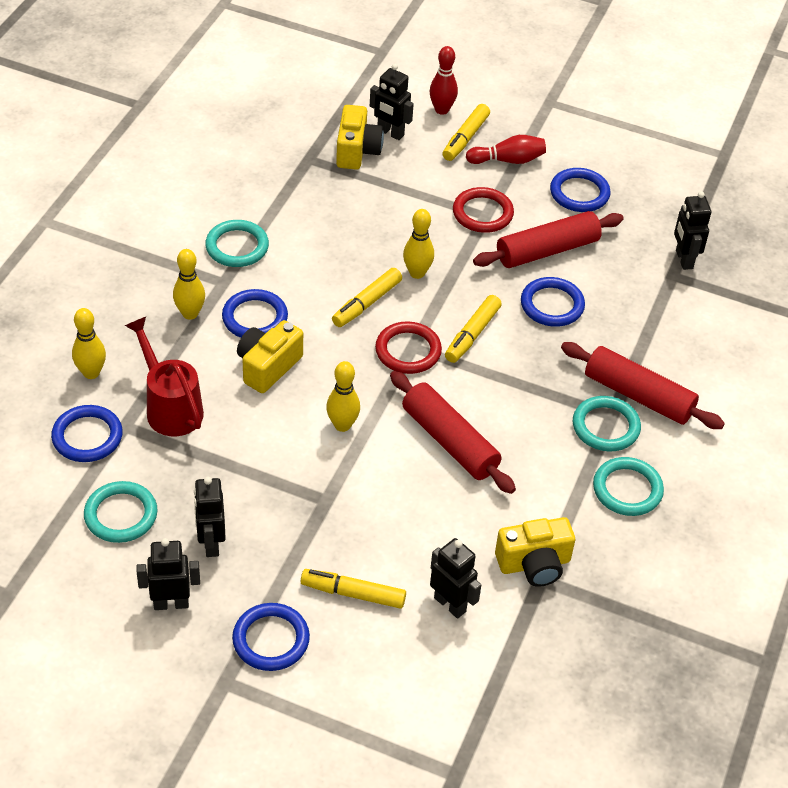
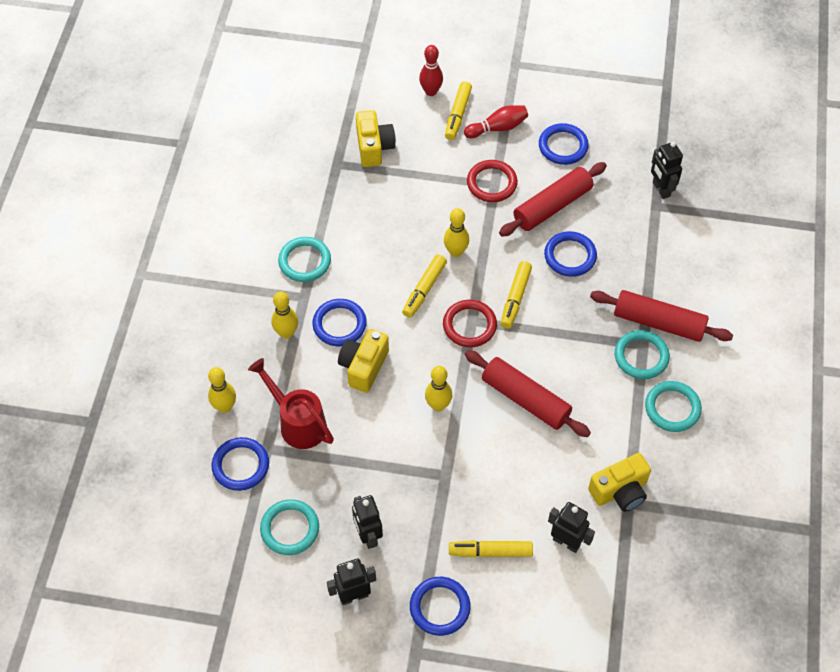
camera: 10 degrees left, 10 degrees up
black robot [370,64,414,140] -> none

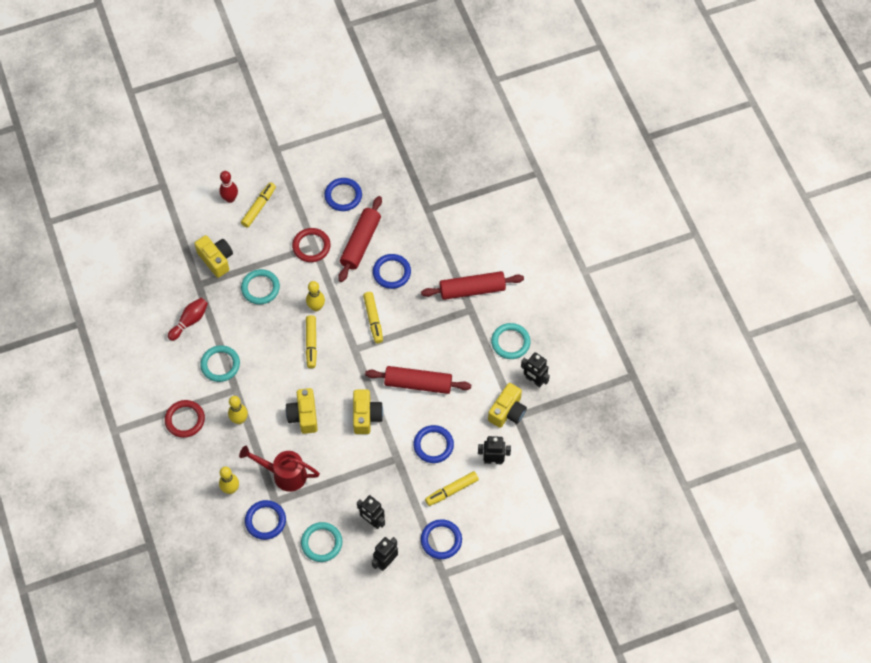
camera: 30 degrees left, 5 degrees up
blue ring [312,299,367,346] -> blue ring moved to [413,425,454,463]
yellow bowling pin [425,366,452,412] -> yellow camera [353,389,383,434]
red ring [443,300,497,347] -> red ring moved to [165,400,205,438]
yellow marker [445,81,472,140] -> yellow marker turned 135 degrees counterclockwise [241,182,276,228]
red bowling pin [464,105,528,138] -> red bowling pin moved to [168,298,208,341]
turquoise ring [615,330,670,379] -> turquoise ring moved to [241,269,280,304]
black robot [651,142,683,199] -> black robot moved to [521,352,550,387]

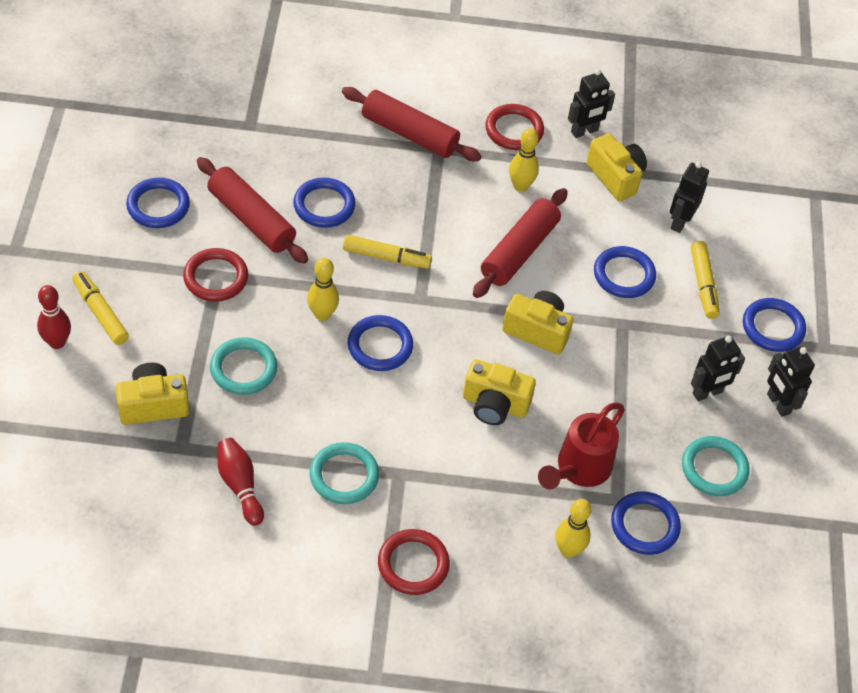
camera: 70 degrees left, 10 degrees down
yellow bowling pin [228,396,248,424] -> yellow bowling pin moved to [509,128,539,192]
yellow marker [306,315,317,368] -> blue ring [348,315,413,371]
red rolling pin [421,271,524,300] -> red rolling pin turned 75 degrees counterclockwise [342,87,481,161]
turquoise ring [491,323,531,359] -> red ring [485,104,544,150]

